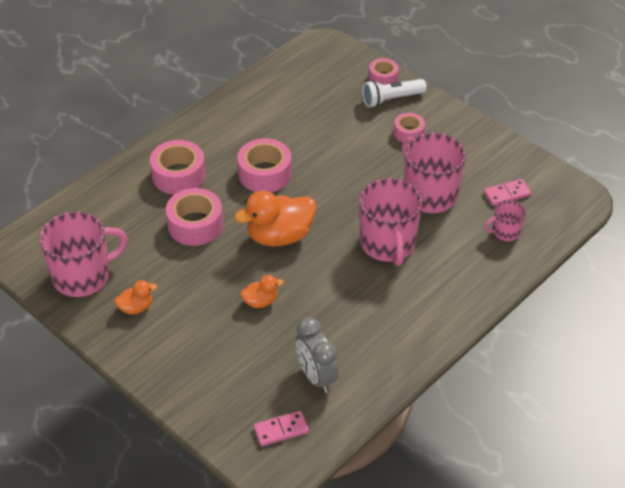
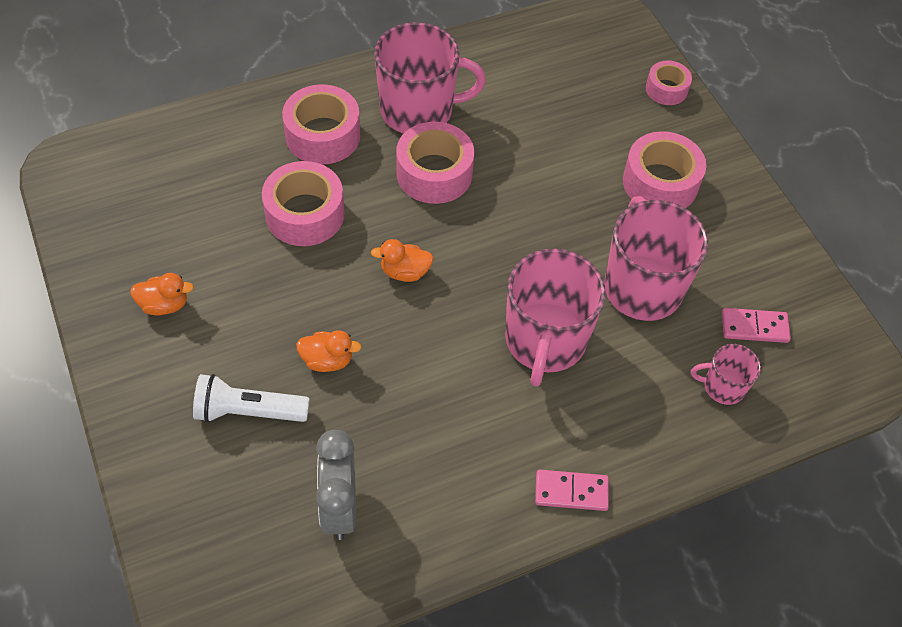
camera: 20 degrees right, 10 degrees up
pink mug [39,211,128,297] -> pink mug moved to [374,22,486,134]
orange duck [234,191,316,246] -> orange duck [371,239,434,282], size x0.50
pink domino [254,411,309,446] -> pink domino moved to [535,470,609,511]
white flashlight [362,79,427,108] -> white flashlight moved to [193,374,310,423]
pink tape [394,113,425,142] -> pink tape [623,131,706,208], size x1.69

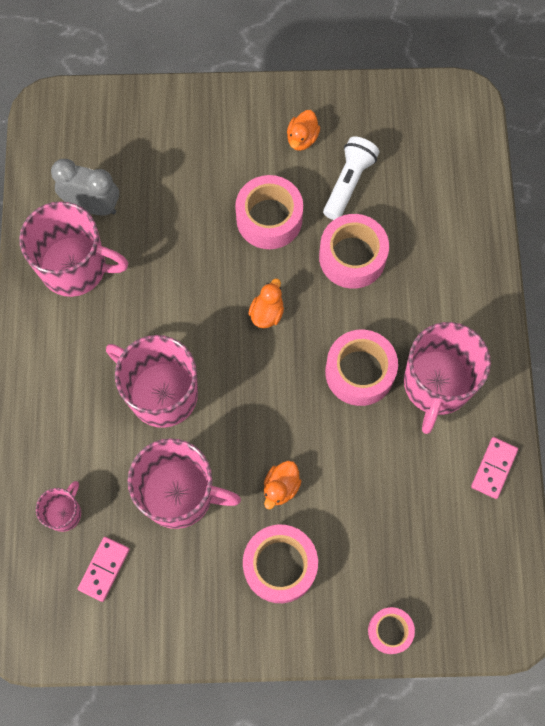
camera: 115 degrees right, 15 degrees up
white flashlight [193,374,310,423] -> white flashlight moved to [323,136,379,220]
pink tape [282,84,360,164] -> pink tape moved to [235,175,303,249]
orange duck [296,330,362,372] -> orange duck moved to [264,461,301,509]
pink domino [535,470,609,511] -> pink domino moved to [471,437,518,499]
none -> pink mug [19,201,128,297]

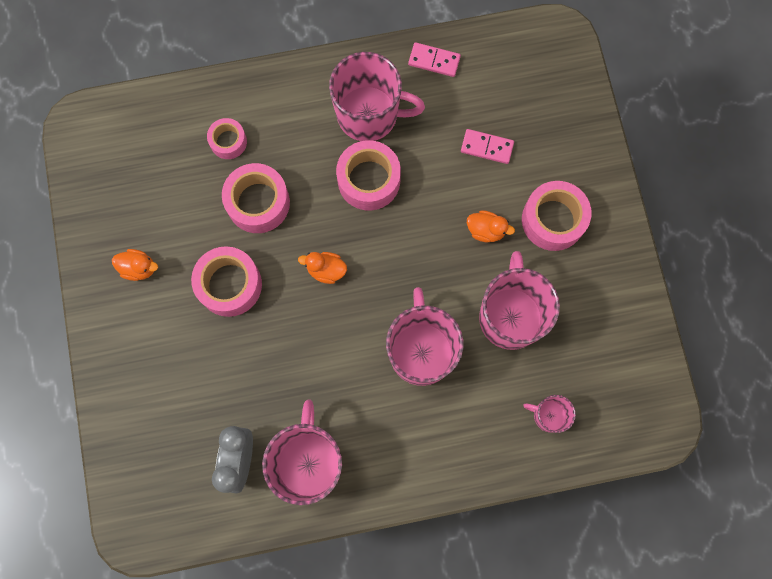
camera: 100 degrees left, 5 degrees up
pink domino [78,537,130,602] -> pink domino moved to [461,129,514,164]
pink mug [106,335,198,428] -> pink mug turned 150 degrees clockwise [386,287,463,386]
white flashlight [323,136,379,220] -> none
pink tape [368,607,415,654] -> pink tape moved to [207,118,247,159]

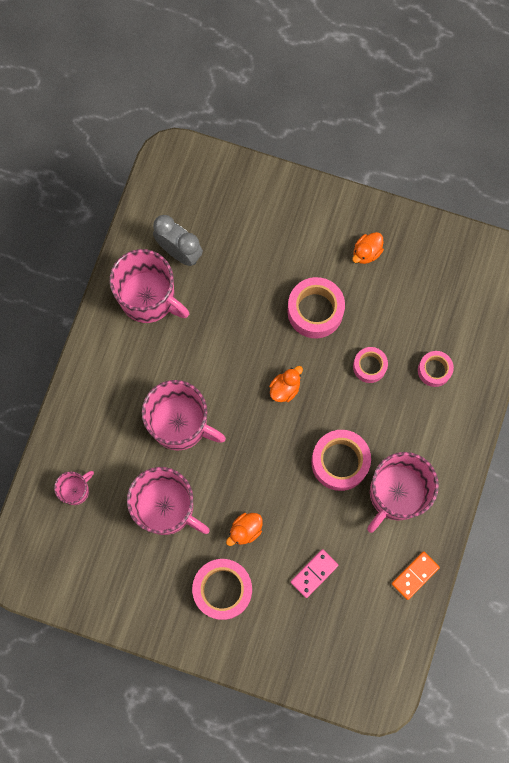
camera: 120 degrees right, 0 degrees up
pink tape [222,163,290,233] -> pink tape [353,347,388,383], size x0.59
pink domino [408,42,461,77] -> orange domino [392,551,440,600]

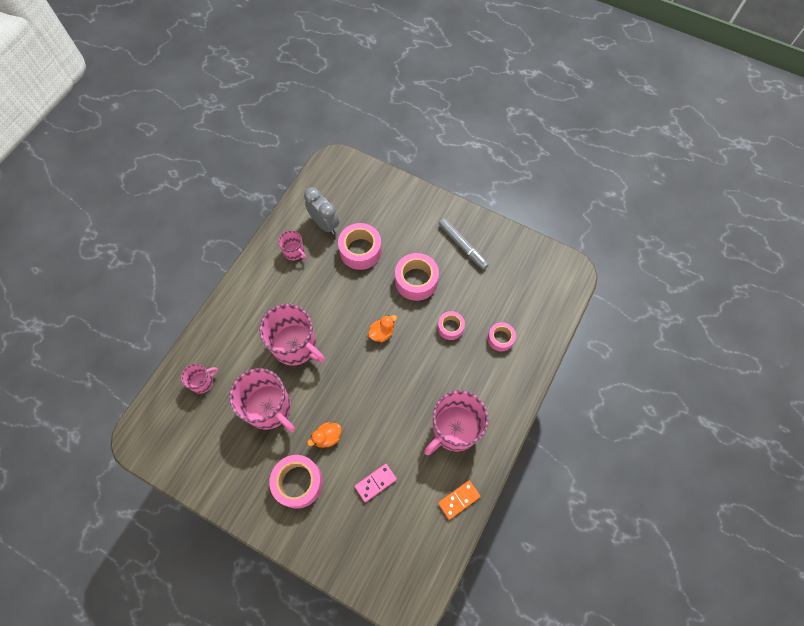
camera: 10 degrees right, 10 degrees down
pink mug [110,249,189,323] -> pink mug [278,230,306,261], size x0.50
pink tape [311,430,371,491] -> pink tape moved to [338,223,382,270]
orange duck [352,232,384,264] -> grey marker [439,218,488,270]

